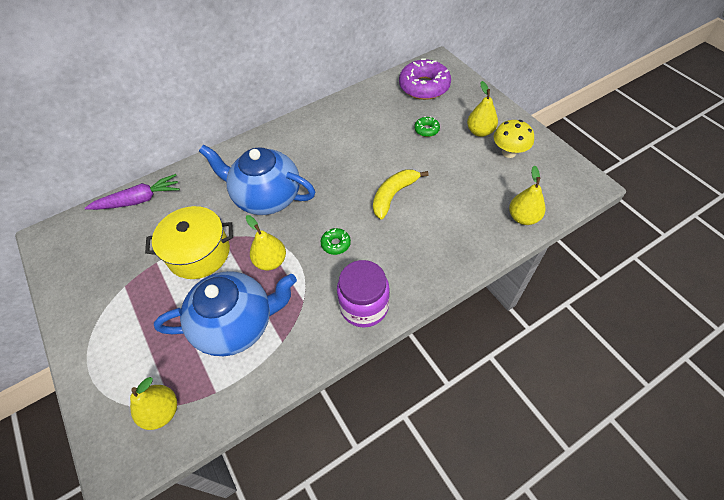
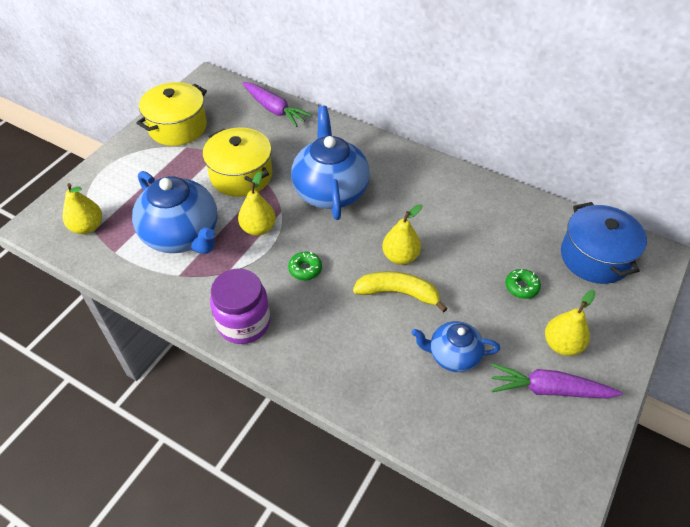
camera: 60 degrees right, 5 degrees down
purple donut [399,58,451,100] -> blue pot [561,202,647,284]
yellow mushroom [494,120,534,158] -> purple carrot [491,364,622,398]
yellow pear [509,166,545,225] -> yellow pear moved to [382,204,422,265]
none -> yellow pot [136,82,207,146]
none -> blue teapot [412,321,500,372]

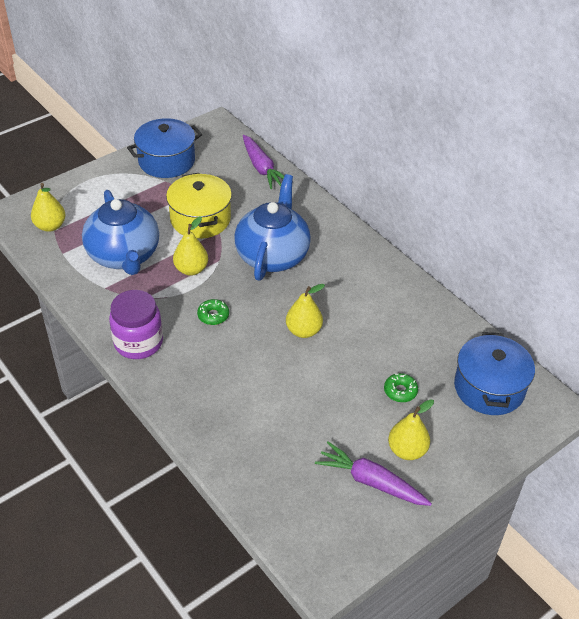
camera: 20 degrees right, 5 degrees down
yellow pot [136,82,207,146] -> blue pot [127,118,202,178]
yellow banana [353,271,448,313] -> none
blue teapot [412,321,500,372] -> none

